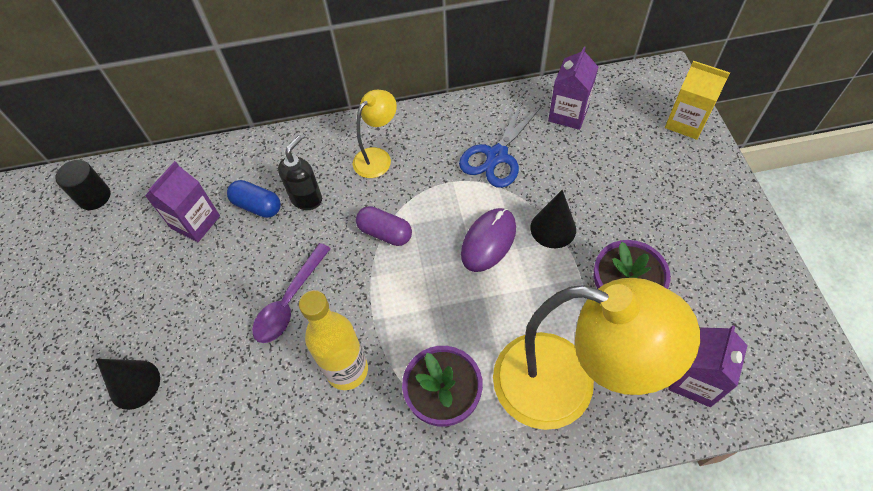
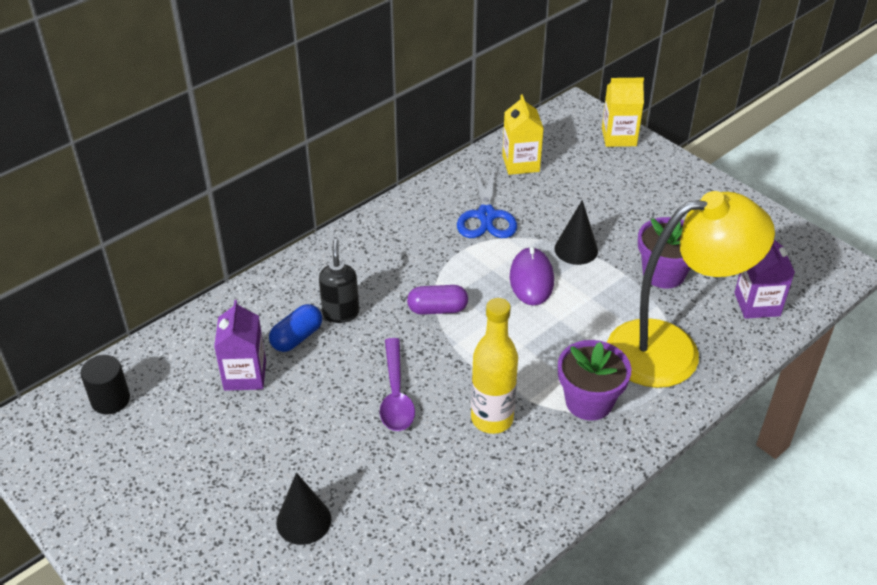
camera: 35 degrees left, 15 degrees down
blue capsule [227,180,281,218] -> blue capsule turned 45 degrees counterclockwise [269,304,322,352]
yellow lamp [353,90,397,178] -> none
purple carton [548,47,598,130] -> yellow carton [502,95,544,175]

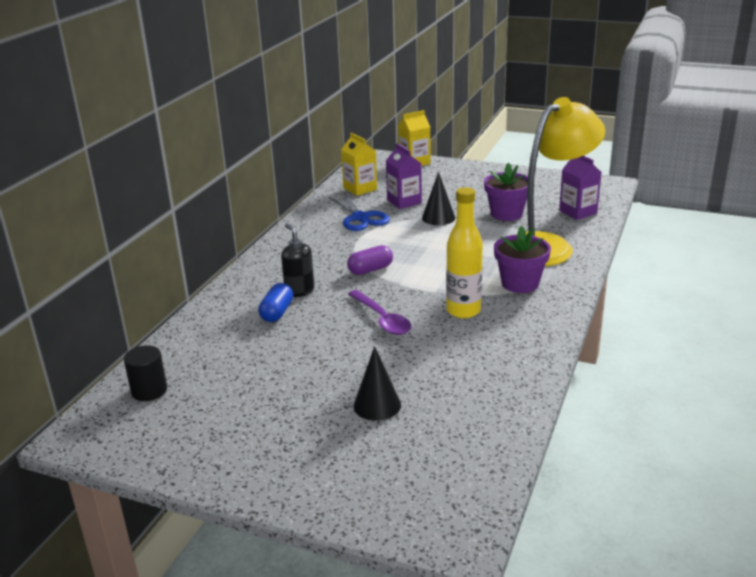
camera: 25 degrees left, 15 degrees down
purple carton [214,300,266,391] -> purple carton moved to [386,144,422,209]
purple mouse [510,247,554,306] -> none

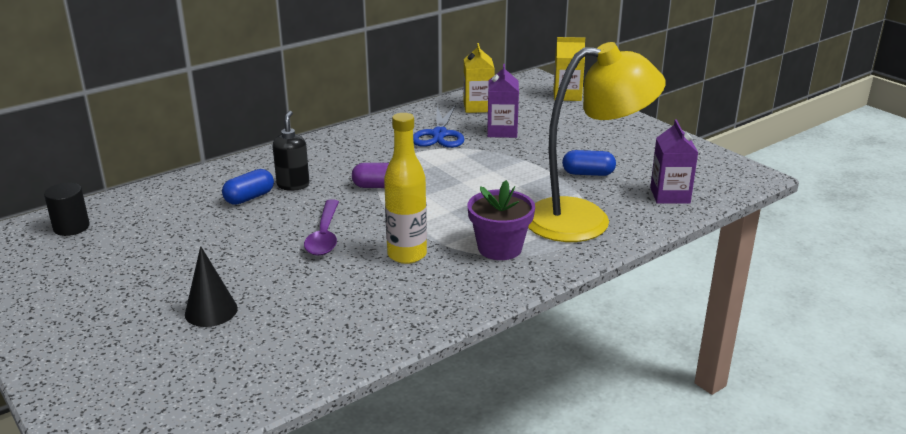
camera: 30 degrees right, 0 degrees up
black cone [422,172,455,225] -> none
purple flower pot [484,163,528,221] -> blue capsule [562,150,616,176]

